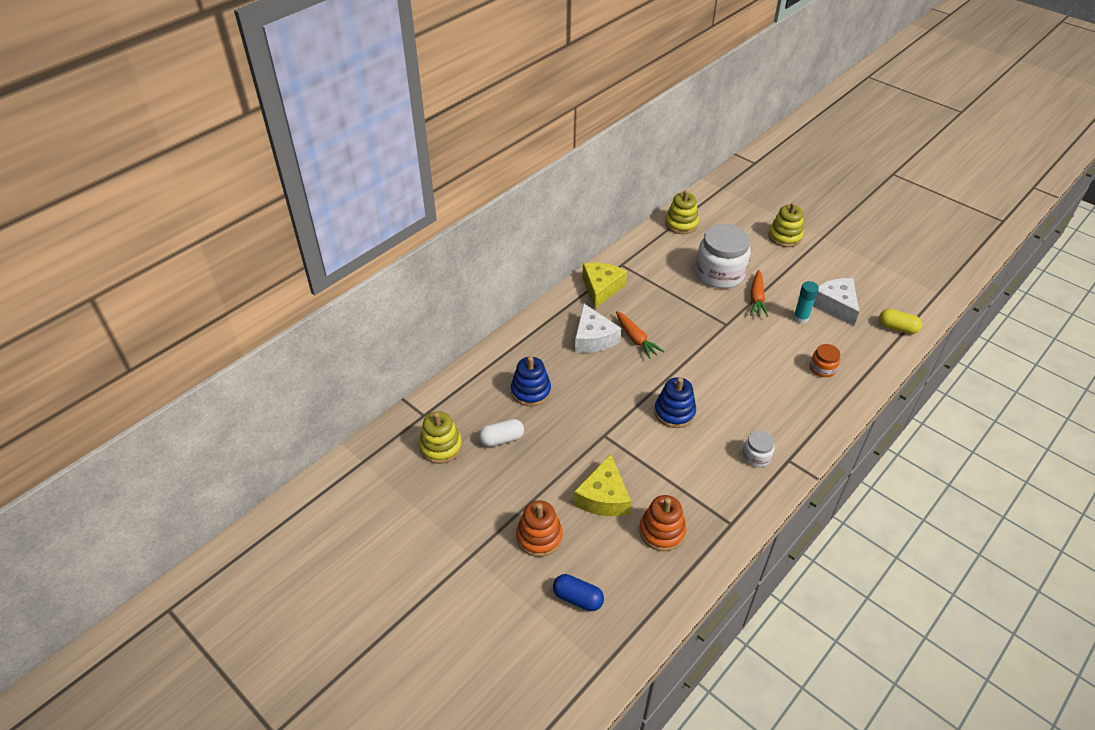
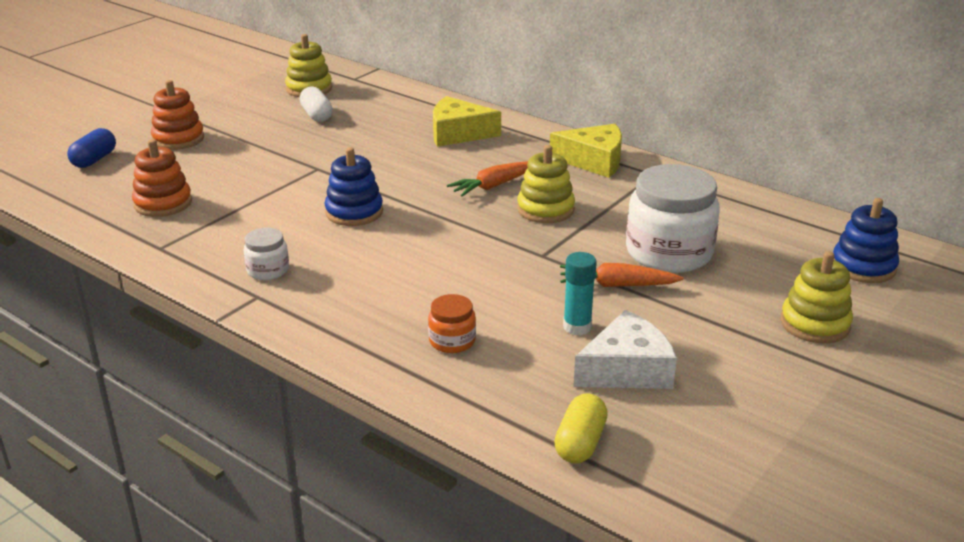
camera: 85 degrees right, 15 degrees down
blue stacking toy [511,356,551,406] -> blue stacking toy moved to [833,198,899,283]
yellow cheese [574,454,631,516] -> yellow cheese moved to [433,96,501,147]
white cheese [575,303,621,353] -> none
yellow stacking toy [665,190,699,234] -> yellow stacking toy moved to [517,145,575,223]

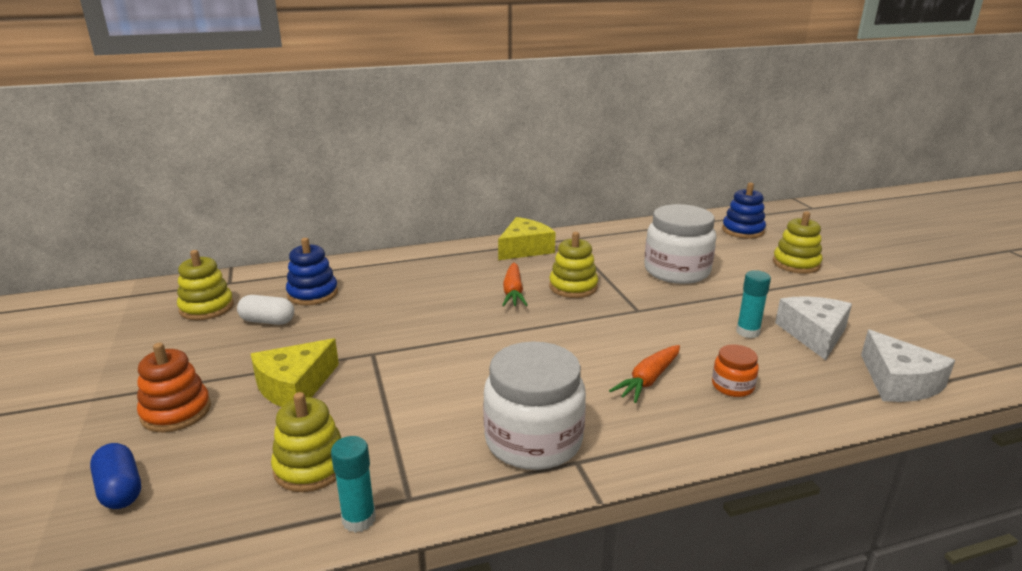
camera: 55 degrees left, 5 degrees down
orange stacking toy [132,139,192,217] -> yellow stacking toy [271,392,341,492]
white jar [243,228,289,280] -> white jar [483,341,586,470], size x2.11
blue stacking toy [324,147,383,226] -> blue stacking toy moved to [286,238,338,305]
yellow cheese [433,96,501,147] -> yellow cheese moved to [251,338,339,407]
yellow capsule [554,393,608,464] -> white cheese [861,330,955,402]
orange carrot [560,263,683,287] -> orange carrot moved to [609,345,680,403]
none -> turquoise glue stick [331,436,376,533]

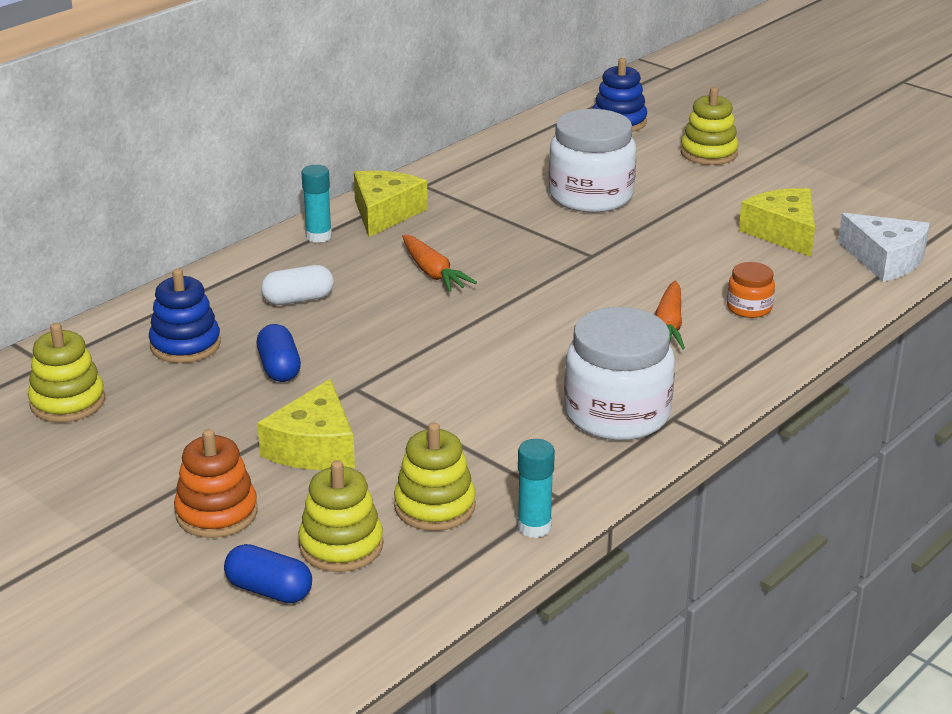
camera: 30 degrees left, 5 degrees up
white capsule [237,295,294,325] -> white capsule moved to [261,265,334,305]
yellow stacking toy [549,232,598,298] -> yellow stacking toy moved to [299,460,383,572]
turquoise glue stick [736,270,771,338] -> turquoise glue stick moved to [301,165,332,243]
white cheese [775,296,852,360] -> yellow cheese [739,188,815,257]
none -> blue capsule [257,324,301,382]

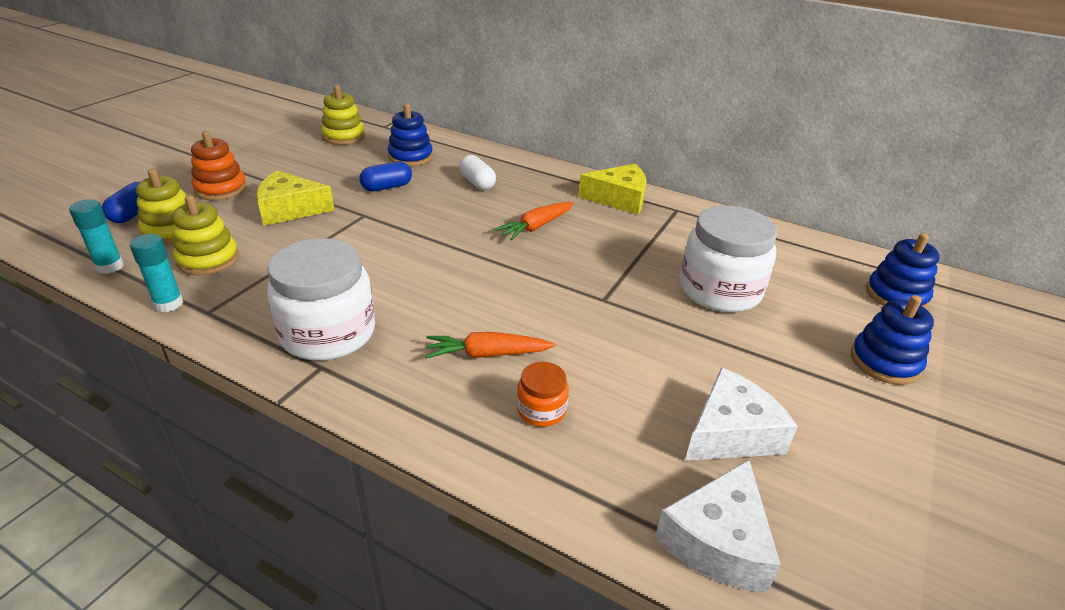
camera: 75 degrees right, 5 degrees up
turquoise glue stick [301,165,332,243] -> turquoise glue stick moved to [69,199,124,274]
yellow stacking toy [681,87,739,165] -> blue stacking toy [851,295,934,385]
yellow cheese [739,188,815,257] -> white cheese [685,367,798,461]

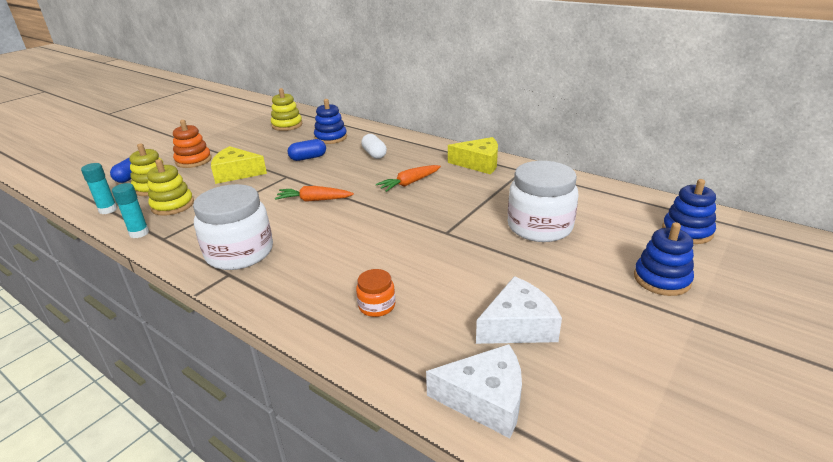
camera: 10 degrees right, 5 degrees down
orange carrot [425,332,555,359] -> orange carrot moved to [275,186,354,202]
white cheese [655,460,781,593] -> white cheese turned 120 degrees counterclockwise [426,344,522,438]

